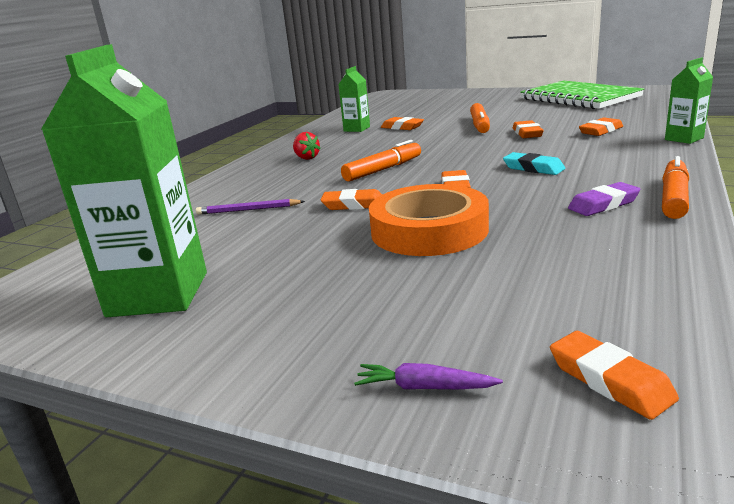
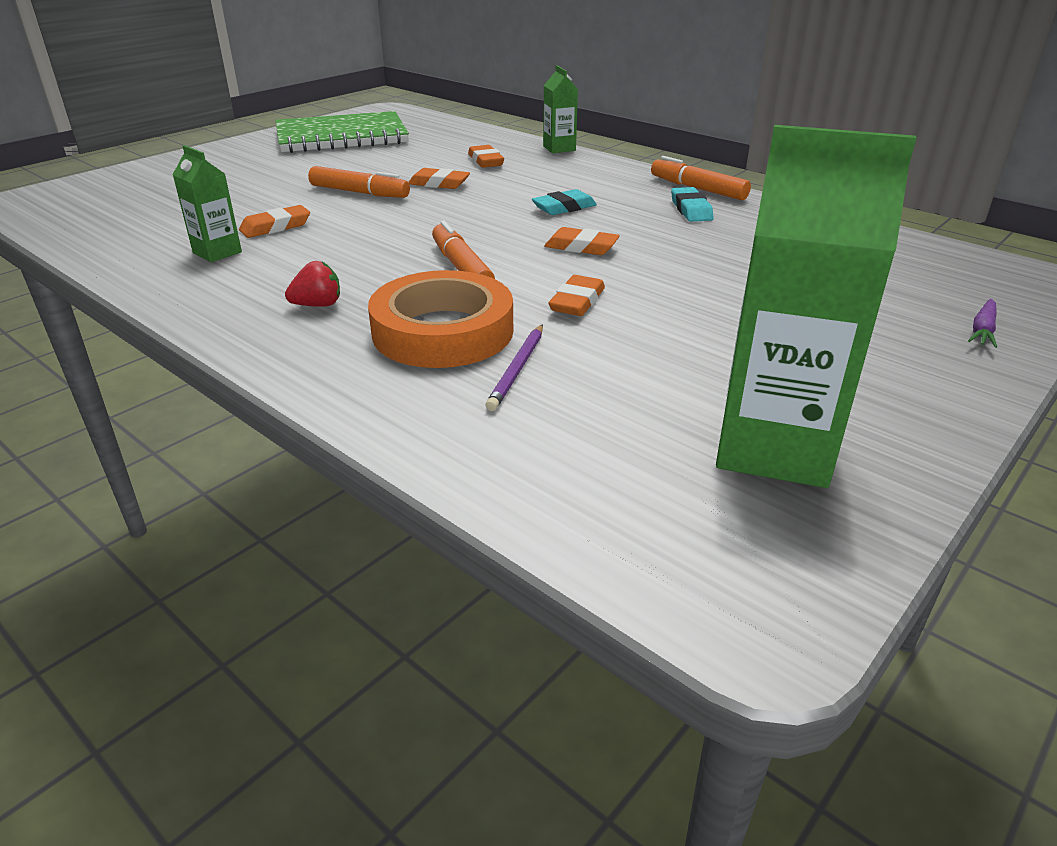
camera: 75 degrees left, 10 degrees up
orange tape [369,184,489,256] -> orange tape moved to [368,270,513,368]
orange eraser [550,331,679,420] -> none
purple eraser [568,182,641,216] -> turquoise eraser [671,187,714,222]

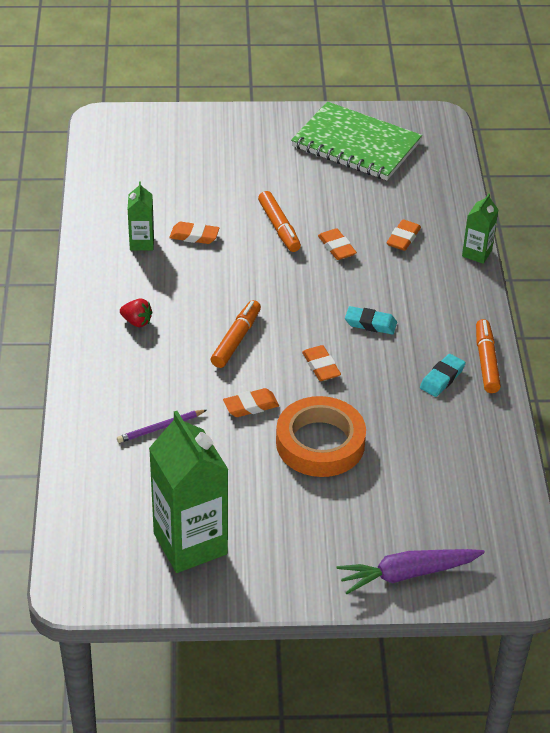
camera: 45 degrees right, 10 degrees up
orange tape [368,270,513,368] -> orange tape moved to [276,396,366,477]
purple carrot [968,299,997,348] -> purple carrot [337,549,485,594], size x2.04

